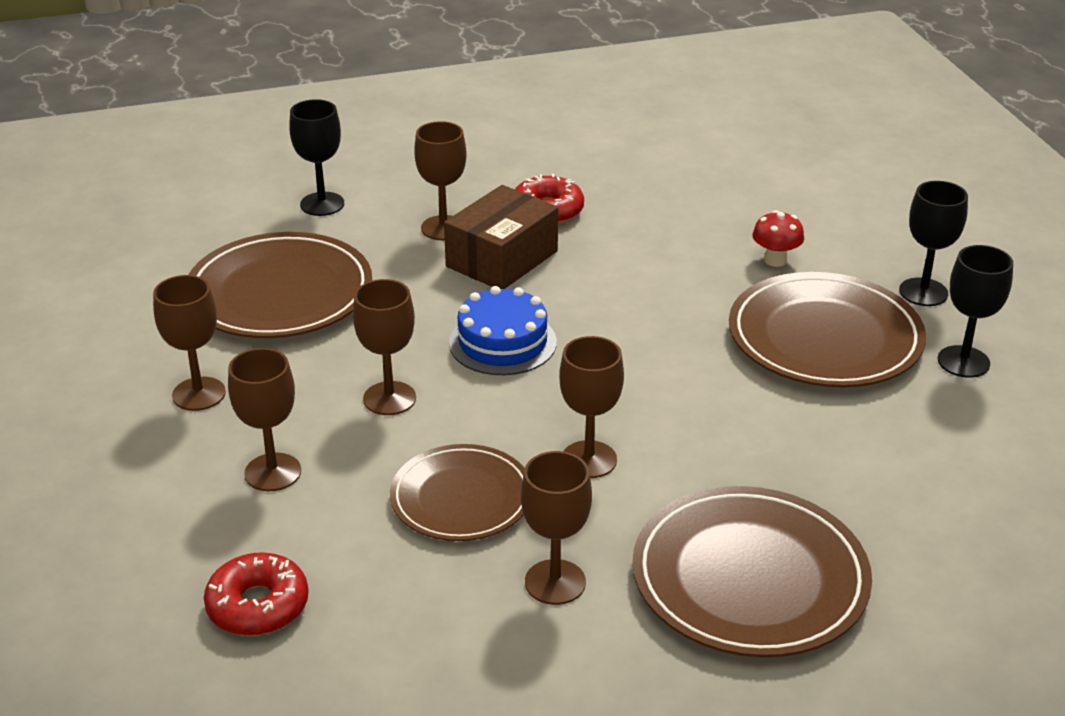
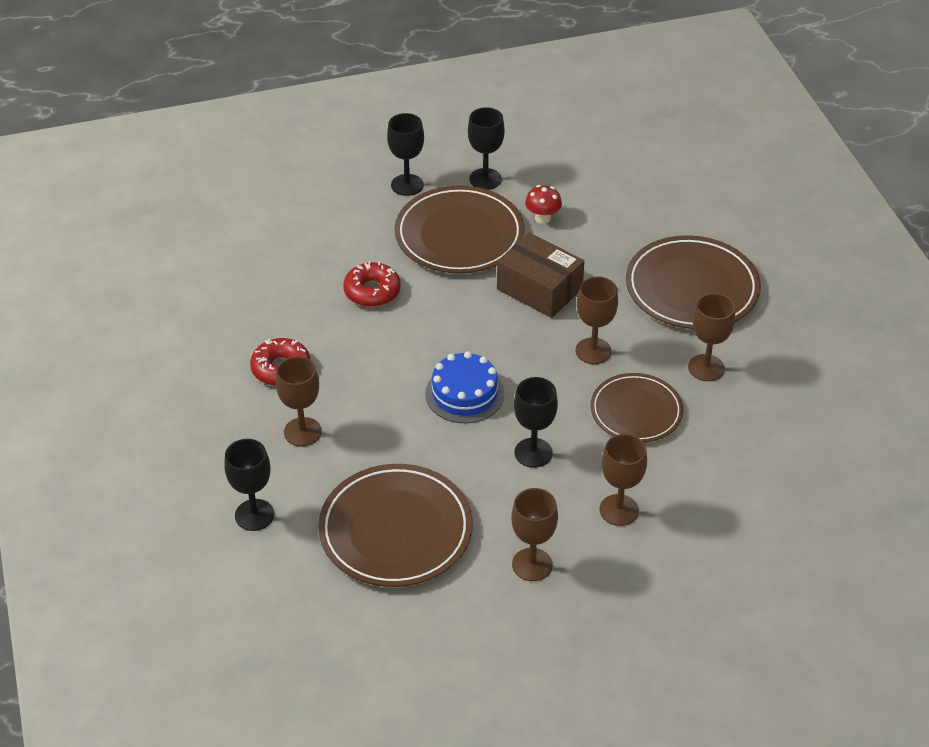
camera: 90 degrees left, 10 degrees up
red donut [204,552,309,636] -> red donut moved to [343,261,401,307]
brown goblet [353,279,416,415] -> black goblet [514,377,558,468]
brown box [444,185,558,289] -> brown box moved to [497,233,585,318]
red mushroom [752,210,804,267] -> red mushroom moved to [525,185,562,224]

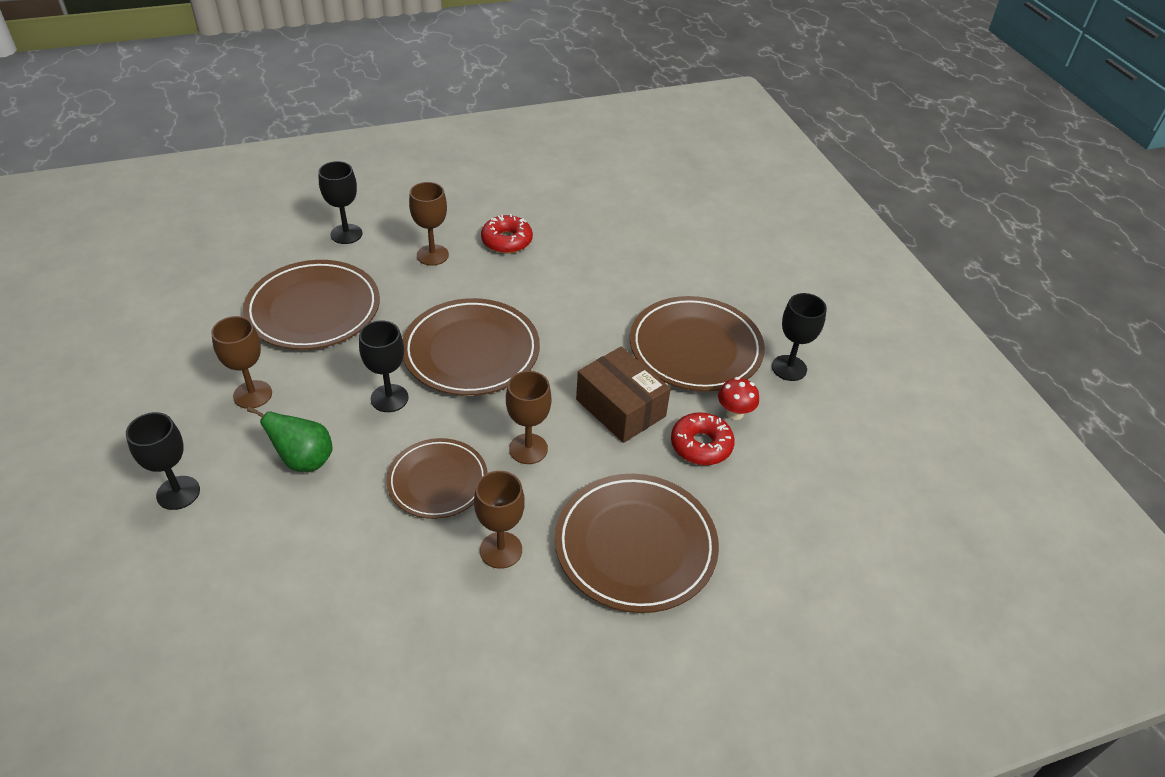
camera: 85 degrees right, 0 degrees up
red donut [343,261,401,307] -> red donut moved to [671,412,735,465]
black goblet [387,113,424,196] -> black goblet moved to [126,412,200,510]
blue cake [425,351,504,423] -> brown plate [403,298,540,396]
brown box [497,233,585,318] -> brown box turned 75 degrees counterclockwise [576,347,671,443]
brown goblet [599,434,647,526] -> green pear [247,407,333,472]

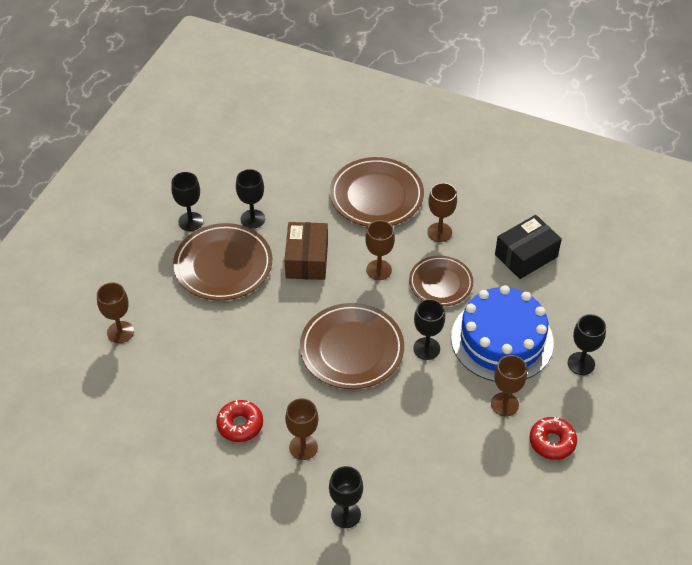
camera: 135 degrees left, 5 degrees up
brown plate [243,260,380,350] -> none
green pear [247,407,333,472] -> blue cake [451,285,554,382]
red donut [671,412,735,465] -> red donut moved to [529,417,577,460]
red mushroom [718,377,759,420] -> black goblet [236,169,265,229]
none -> brown goblet [97,283,134,343]
none -> black box [495,215,562,279]

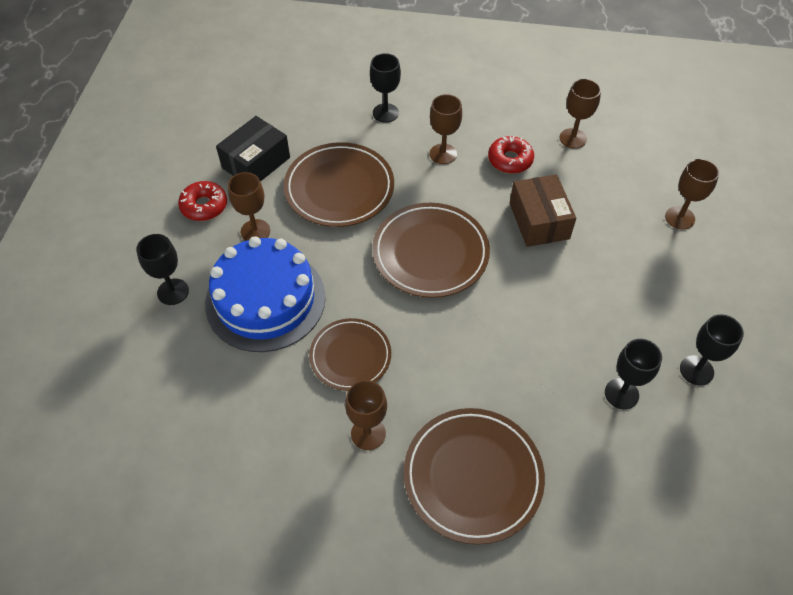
camera: 165 degrees right, 5 degrees up
brown plate [173,223,272,301] -> brown plate moved to [284,142,394,227]
brown box [284,222,328,280] -> brown box moved to [510,174,576,247]
brown goblet [365,220,395,280] -> brown goblet moved to [560,79,601,149]
black goblet [413,299,445,360] -> none
black box [495,215,562,279] -> black box moved to [216,116,290,182]

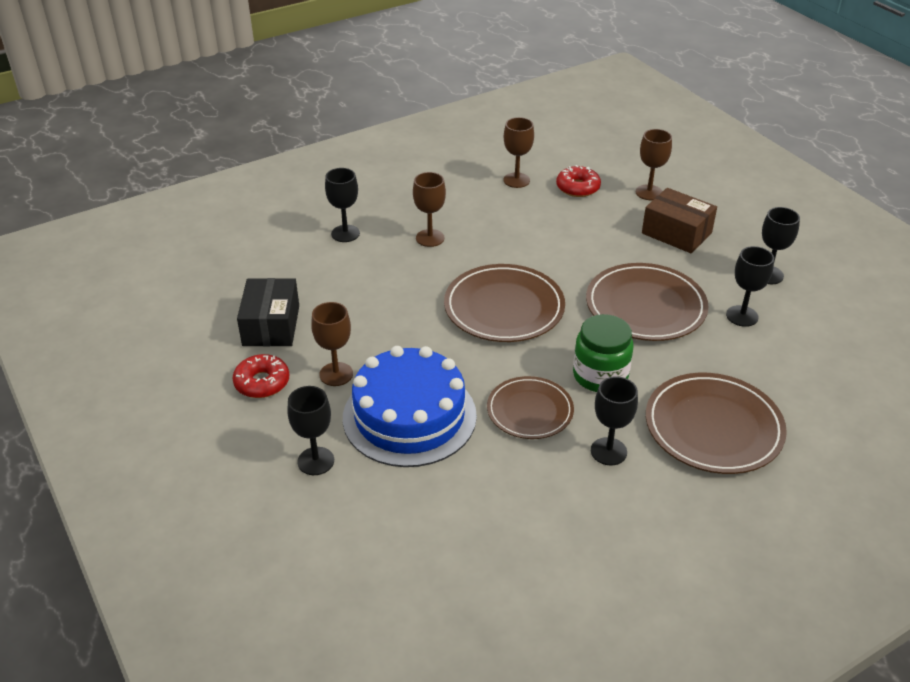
camera: 40 degrees left, 15 degrees down
brown plate [284,142,394,227] -> brown plate moved to [586,263,708,341]
brown goblet [345,380,387,450] -> black goblet [591,376,638,465]
red donut [488,136,534,174] -> red donut moved to [556,165,601,197]
brown box [510,174,576,247] -> brown box moved to [642,188,717,253]
none -> green jar [573,314,634,392]

